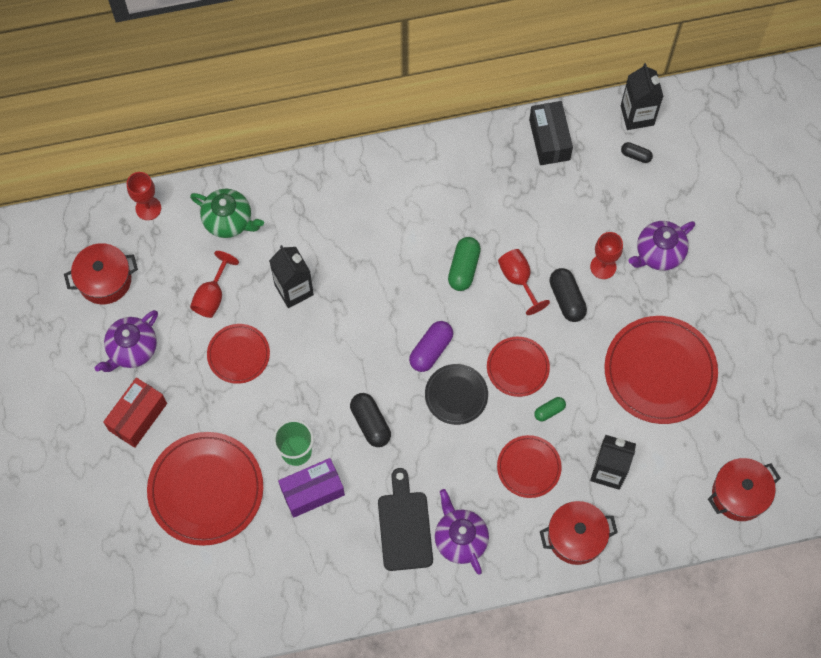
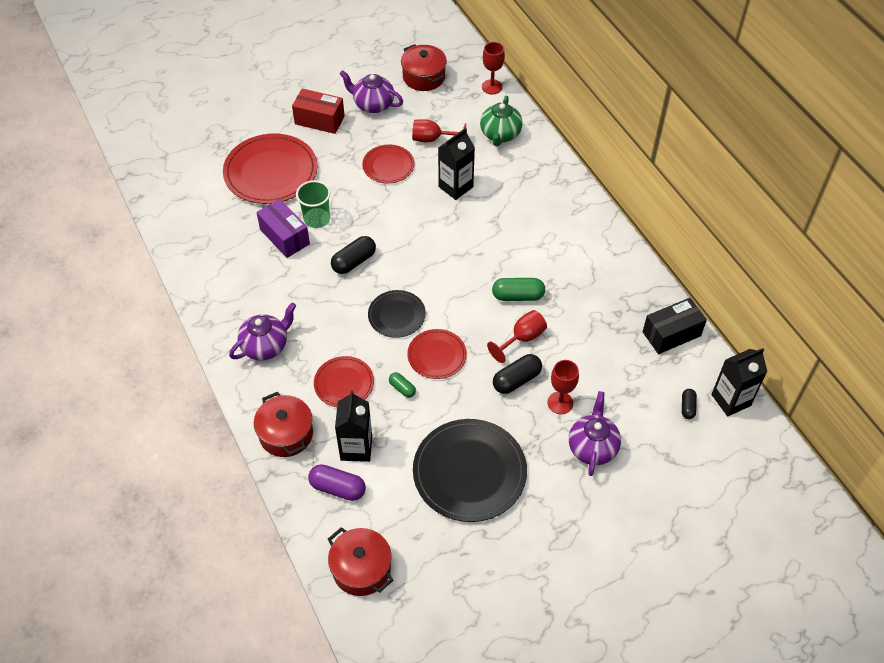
camera: 75 degrees right, 15 degrees down
black cutting board [378,468,433,571] -> none
purple capsule [409,321,453,372] -> purple capsule moved to [308,464,366,501]
red plate [604,316,718,424] -> black plate [413,419,527,522]
purple teapot [628,221,695,271] -> purple teapot turned 60 degrees clockwise [569,391,621,476]

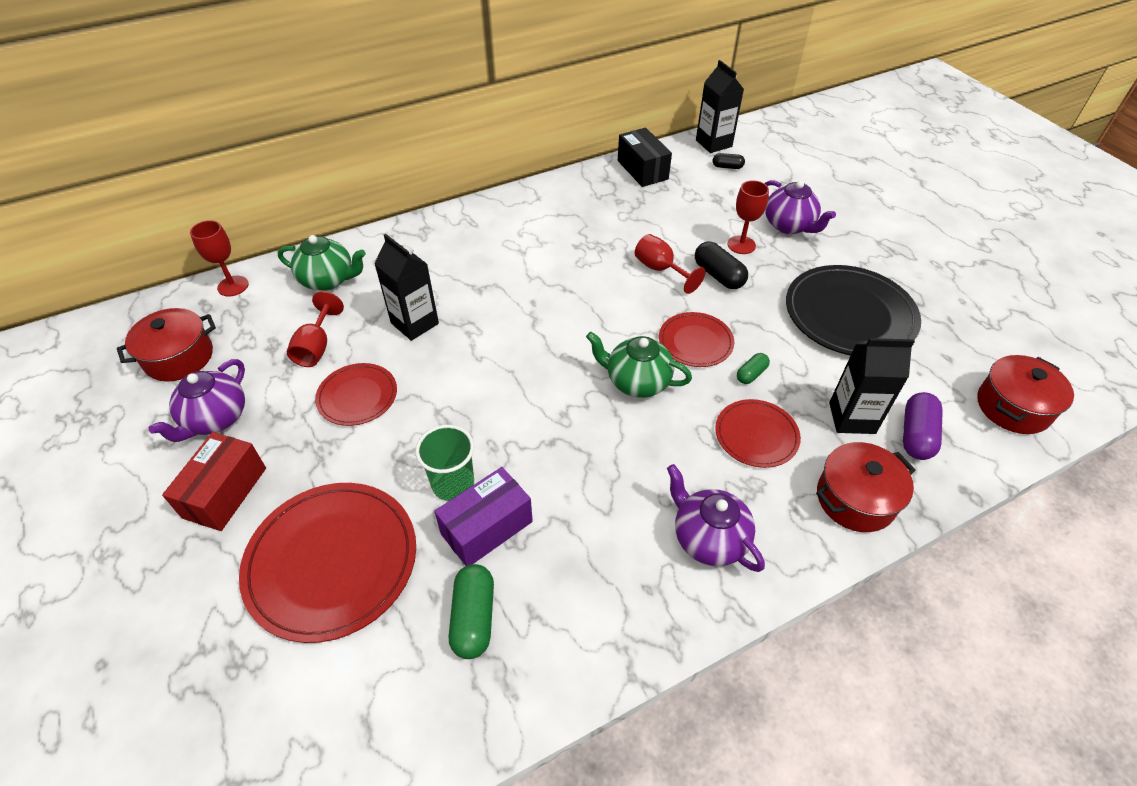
camera: 90 degrees left, 5 degrees down
black capsule [331,236,376,274] -> none
black plate [368,290,426,338] -> green teapot [586,332,692,398]
green capsule [492,278,545,301] -> green capsule moved to [449,564,494,659]
purple teapot [569,391,621,476] -> purple teapot turned 135 degrees counterclockwise [765,180,836,234]

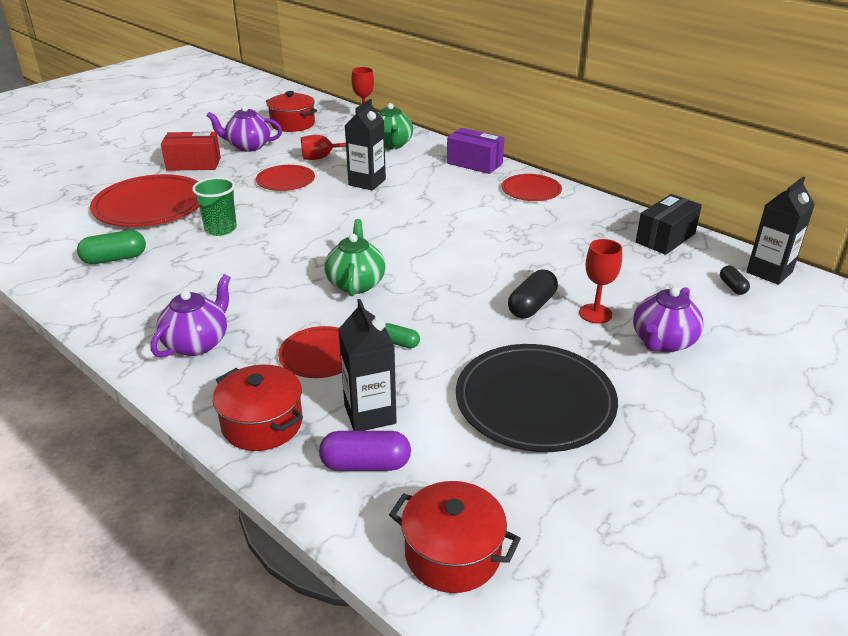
camera: 70 degrees right, 15 degrees down
purple box [434,467,533,566] -> purple box moved to [447,128,504,174]
red goblet [635,234,705,294] -> none
red plate [659,312,734,367] -> red plate moved to [502,174,562,201]

